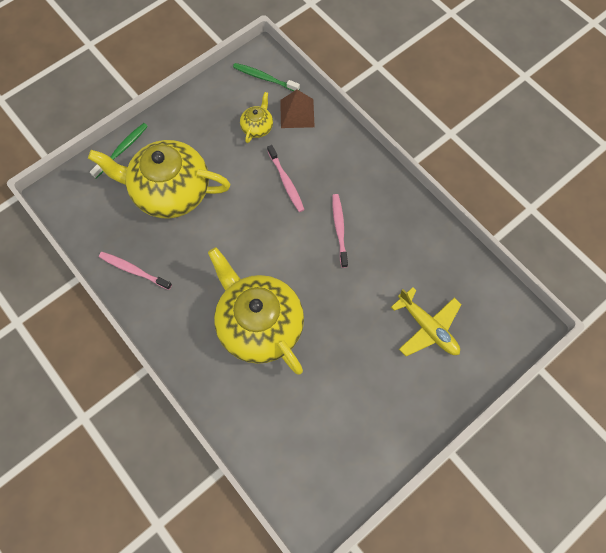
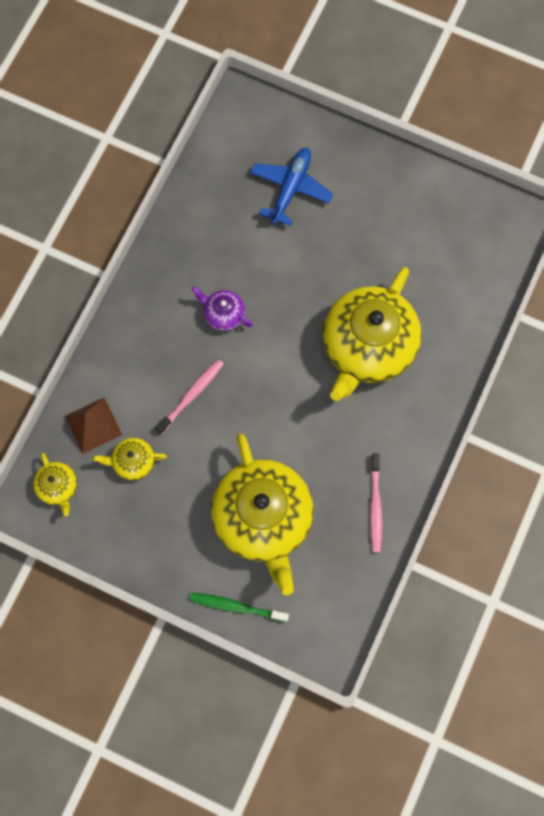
camera: 115 degrees left, 5 degrees up
green toothbrush [233,63,300,91] -> yellow teapot [33,453,77,516]
pink toothbrush [332,194,348,268] -> purple teapot [192,286,253,331]
yellow plane [391,287,461,356] -> blue plane [250,148,333,226]

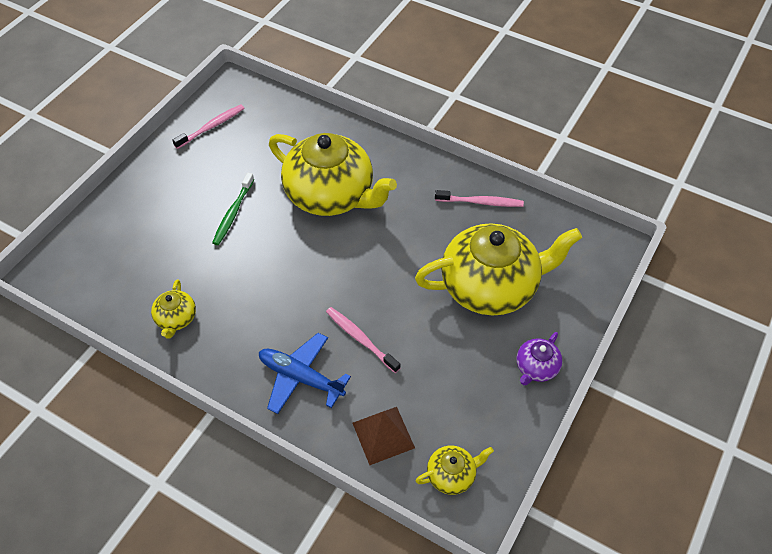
camera: 85 degrees left, 20 degrees down
yellow teapot [93,438,167,481] -> yellow teapot moved to [151,280,196,339]
green toothbrush [190,592,289,622] -> green toothbrush moved to [212,172,254,245]
purple teapot [192,286,253,331] -> purple teapot moved to [517,332,562,385]
blue plane [250,148,333,226] -> blue plane moved to [259,333,351,414]
none -> pink toothbrush [172,105,244,149]

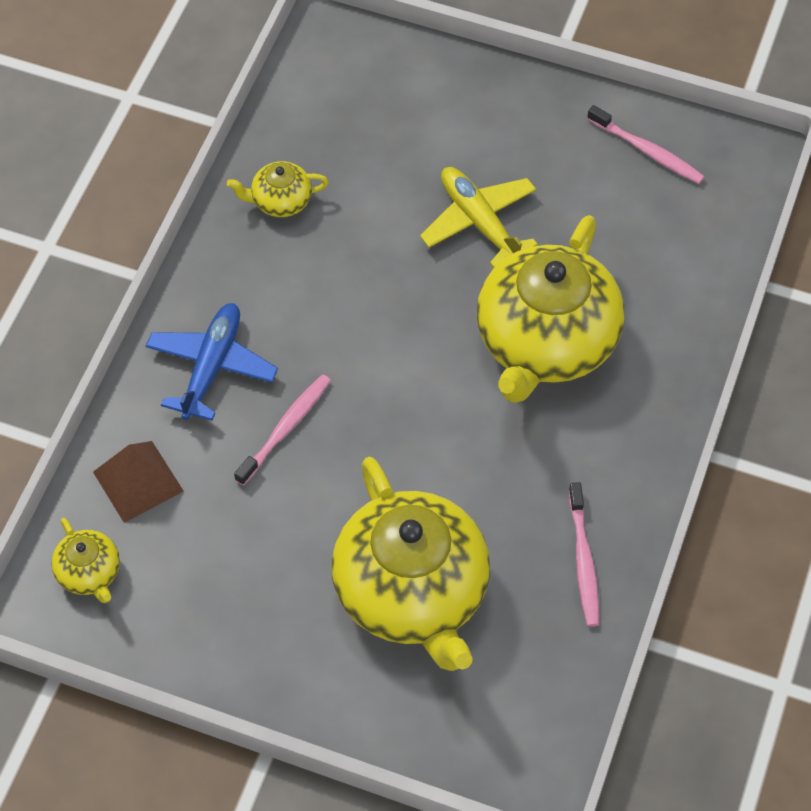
camera: 80 degrees right, 5 degrees up
green toothbrush [212,172,254,245] -> yellow plane [420,167,538,268]
purple teapot [517,332,562,385] -> none

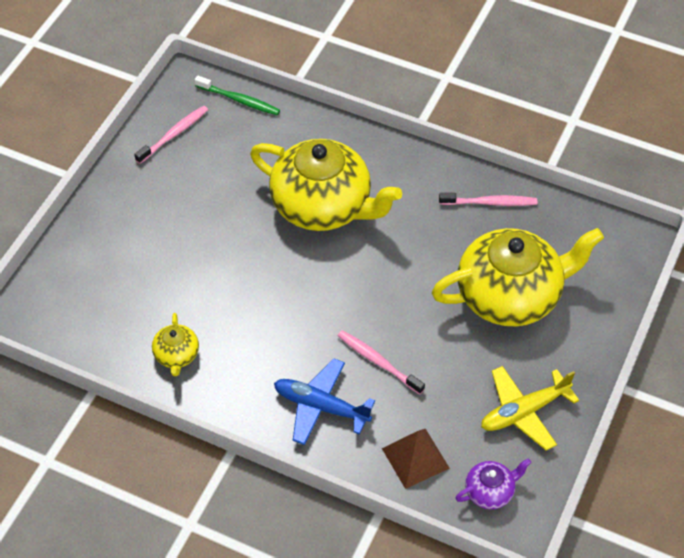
camera: 85 degrees left, 5 degrees down
yellow teapot [51,518,120,603] -> purple teapot [455,458,531,509]
yellow plane [420,167,538,268] -> yellow plane moved to [481,366,579,450]
none -> green toothbrush [195,75,280,115]

